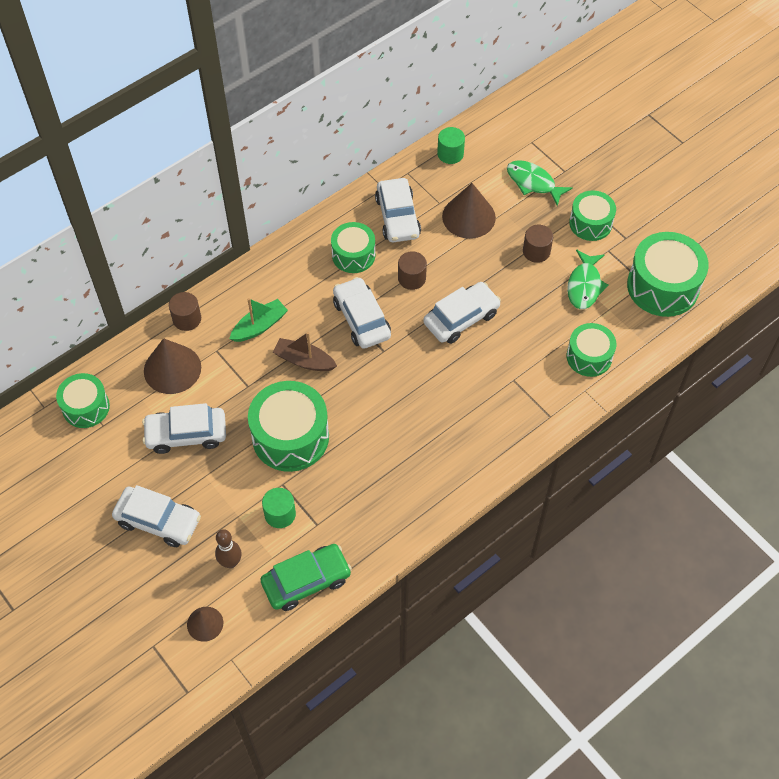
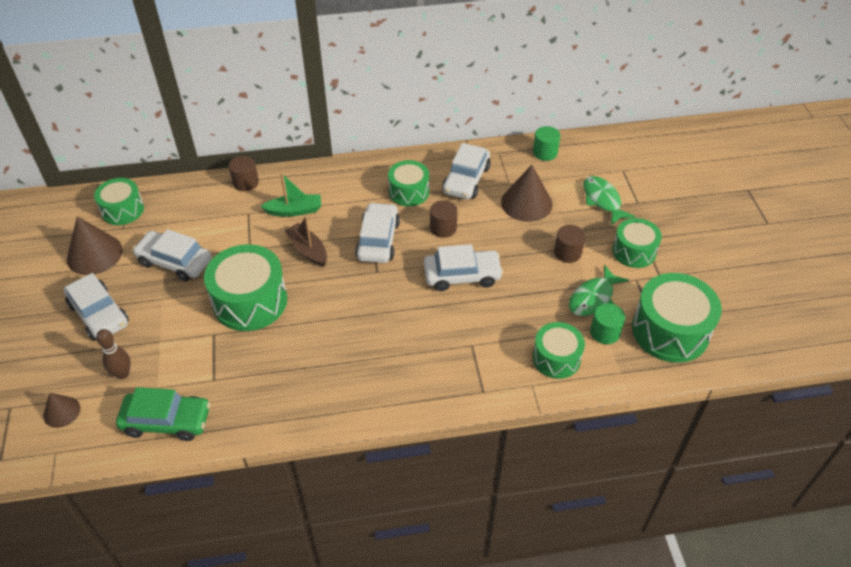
camera: 30 degrees right, 10 degrees down
brown cone [144,338,201,394] -> brown cone moved to [67,216,123,275]
green cylinder [262,488,296,528] -> green cylinder moved to [590,303,625,344]

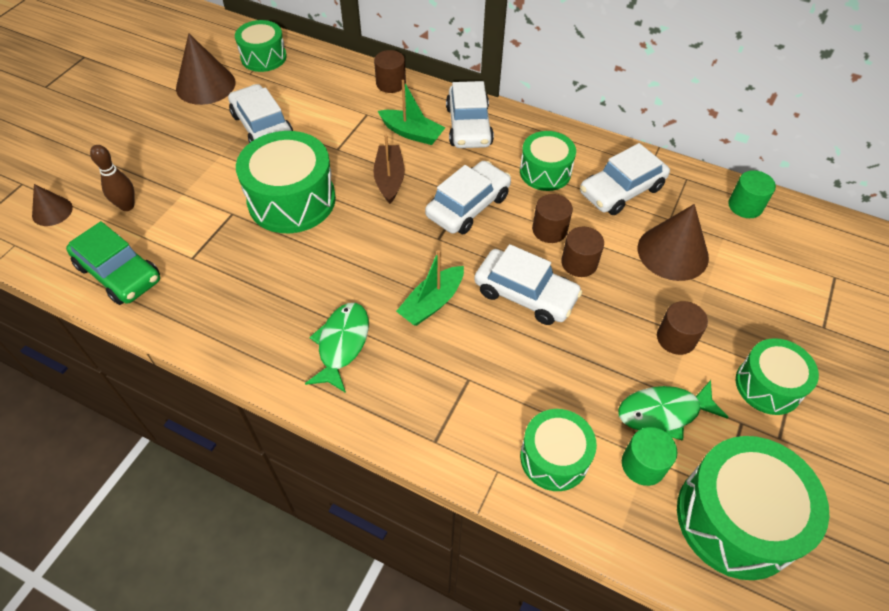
camera: 35 degrees right, 5 degrees up
white car [64,273,129,340] -> white car moved to [446,81,494,148]
green fish [584,176,635,225] -> green fish moved to [305,303,369,393]
none -> green boat [396,250,464,326]
none -> brown cylinder [561,227,604,277]

